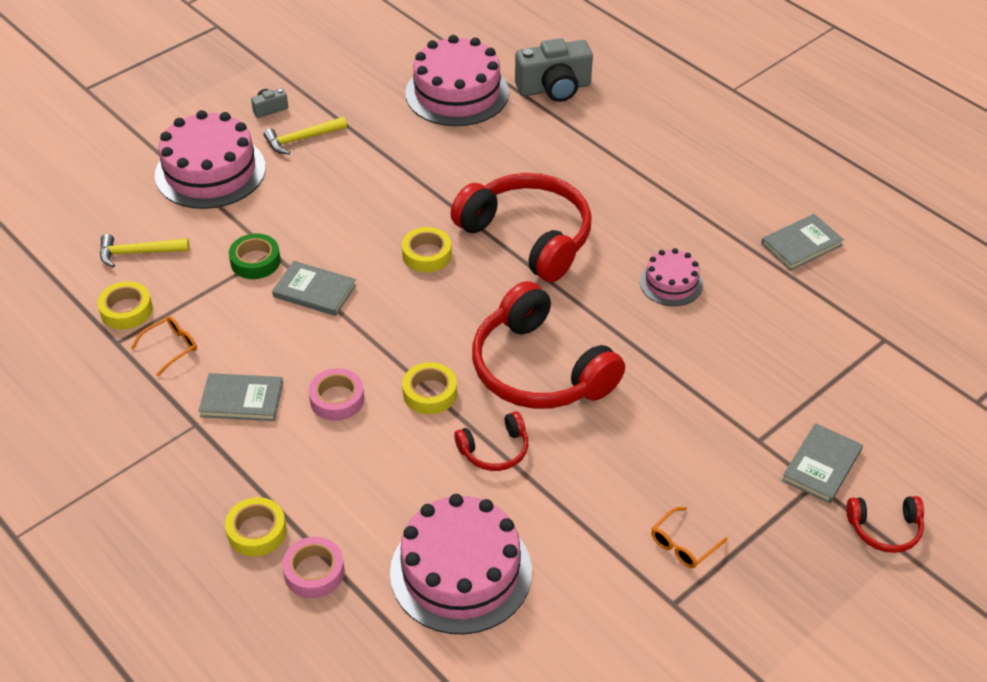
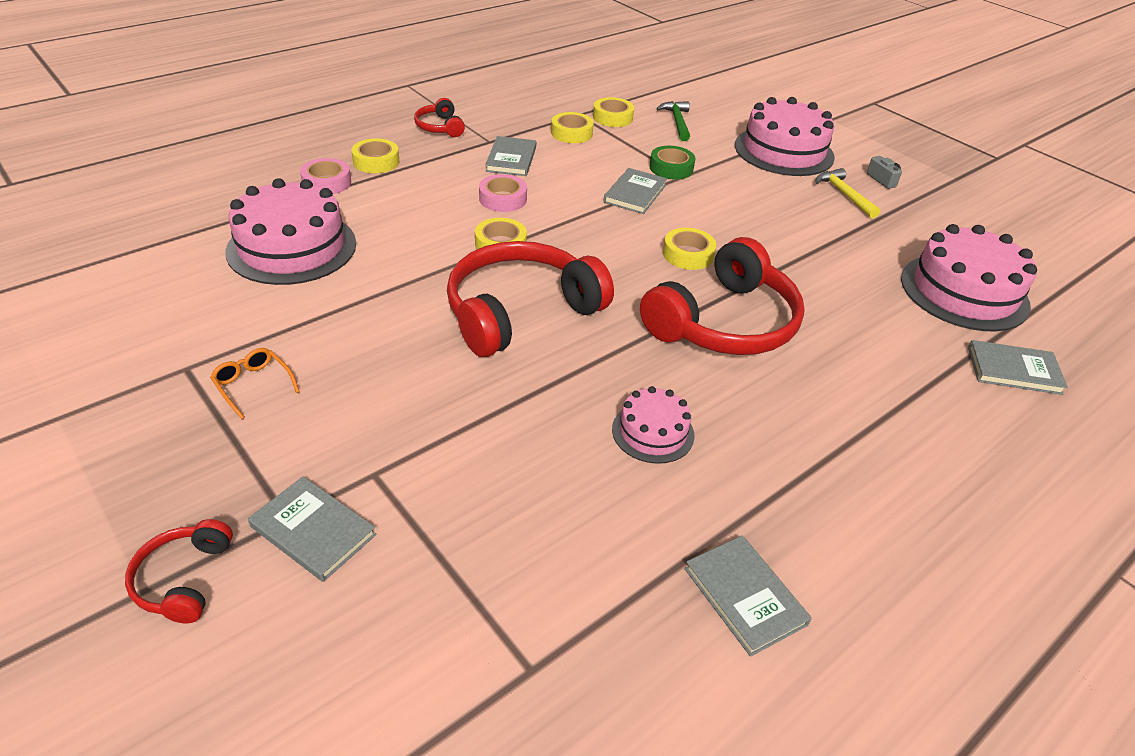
camera: 90 degrees right, 5 degrees down
yellow hammer [100,234,189,268] -> green hammer [656,101,690,141]
orange glasses [131,316,197,376] -> yellow tape [551,112,594,143]
red headphones [454,411,528,471] -> red headphones moved to [414,98,465,137]
grey camera [515,38,593,102] -> grey book [968,340,1068,395]

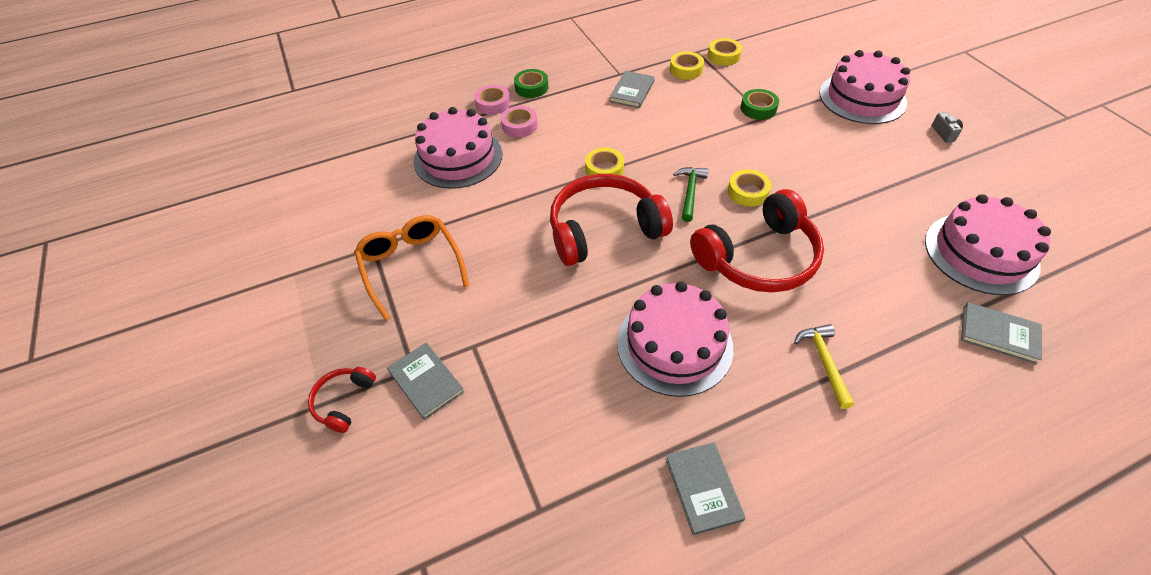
camera: 20 degrees right, 10 degrees up
orange glasses [210,348,300,419] -> orange glasses [354,215,469,320], size x2.05
yellow tape [351,139,399,173] -> green tape [514,69,549,98]
red headphones [414,98,465,137] -> none
pink tape [479,174,527,212] -> pink tape moved to [501,106,538,137]
grey book [603,168,667,214] -> none
pink cake [612,386,695,464] -> pink cake [617,281,733,397], size x1.88
green hammer [656,101,690,141] -> green hammer moved to [673,167,708,222]
yellow hammer [816,168,880,218] -> yellow hammer moved to [794,324,854,409]

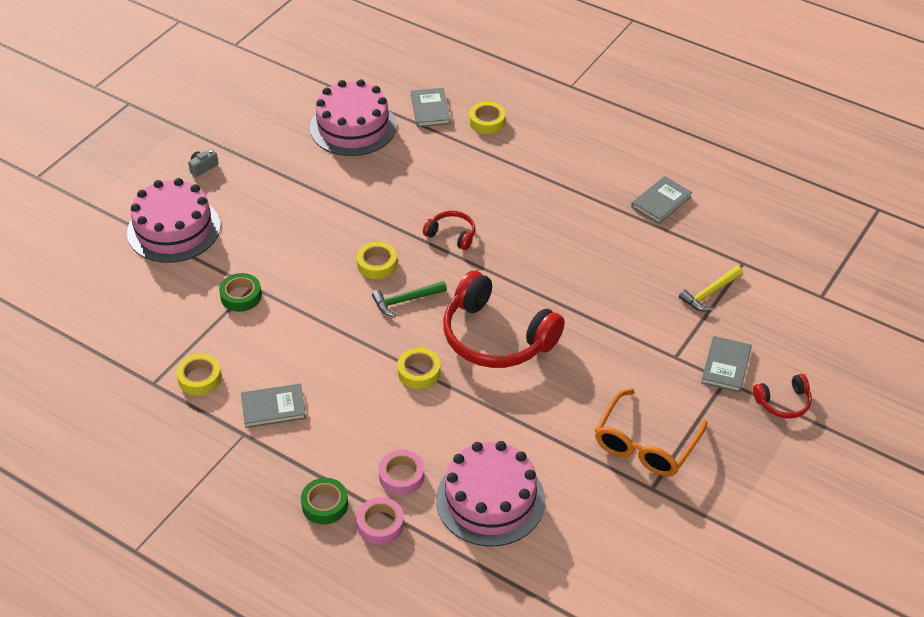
camera: 125 degrees left, 5 degrees down
pink cake [617,281,733,397] -> none
red headphones [690,189,824,293] -> red headphones [423,211,475,250], size x0.47
yellow tape [708,38,742,66] -> yellow tape moved to [469,102,506,134]
yellow hammer [794,324,854,409] -> yellow hammer moved to [679,266,743,311]

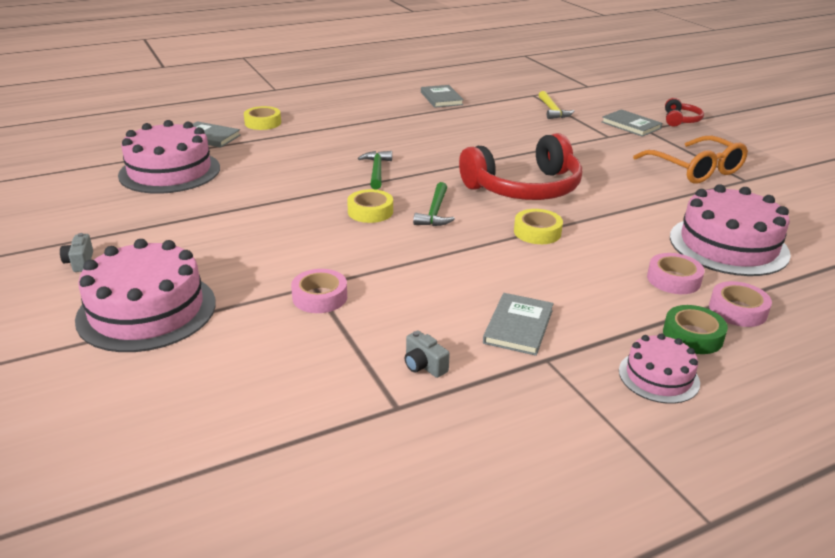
camera: 60 degrees left, 15 degrees down
yellow tape [176,354,222,396] -> grey camera [405,331,450,378]
green tape [219,273,262,312] -> pink tape [291,269,347,313]
red headphones [423,211,475,250] -> green hammer [358,151,392,189]
none -> pink cake [619,333,700,404]

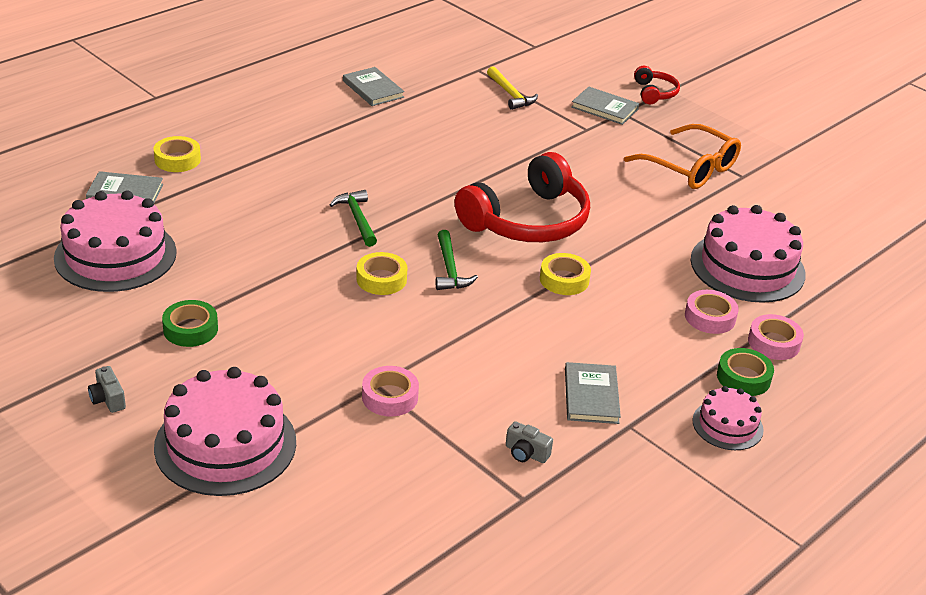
camera: 20 degrees left, 5 degrees up
none -> green tape [162,300,218,347]

